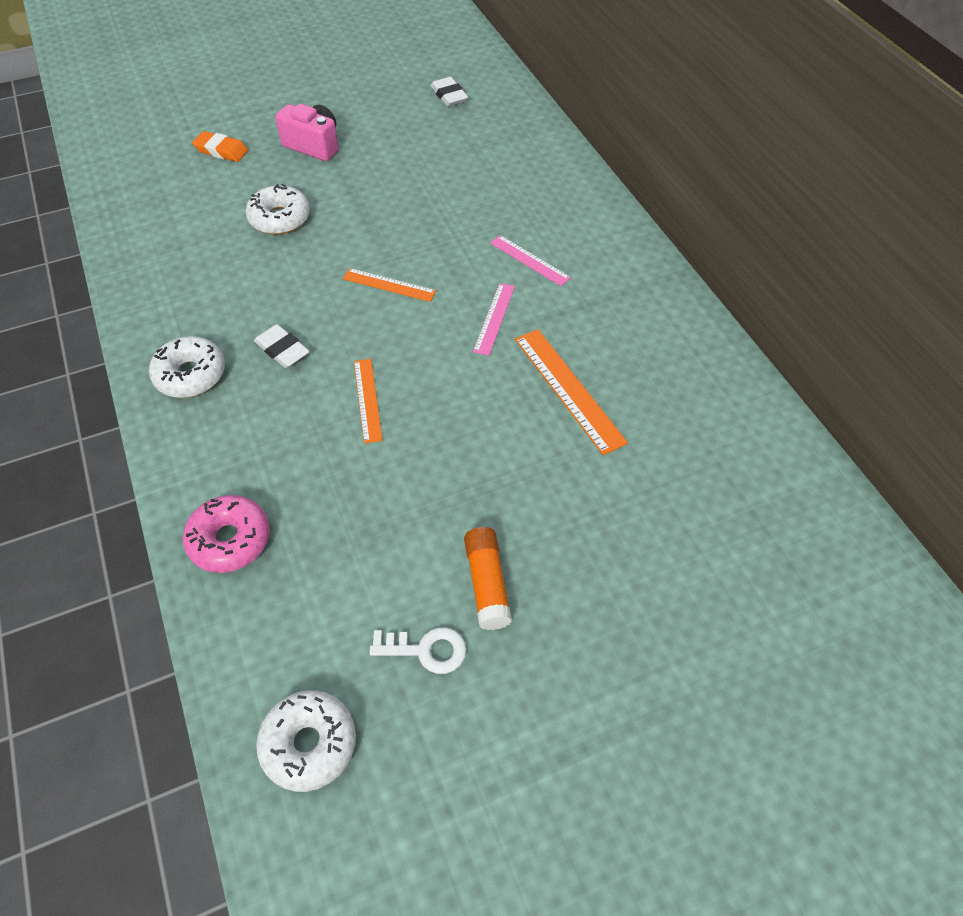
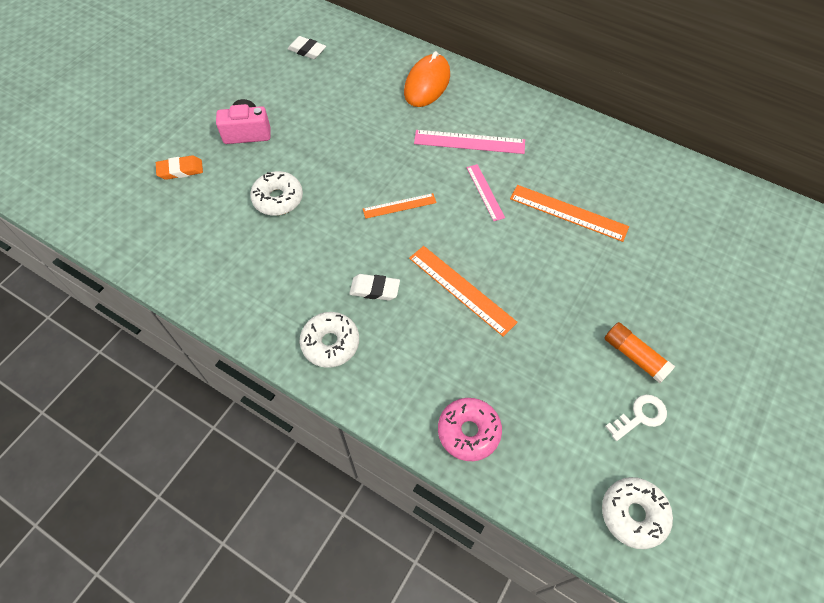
camera: 35 degrees left, 5 degrees up
orange ruler [354,359,383,444] -> orange ruler [409,246,518,337], size x1.60
pink ruler [490,235,571,286] -> pink ruler [414,130,525,154], size x1.60
none -> orange mouse [404,51,450,107]

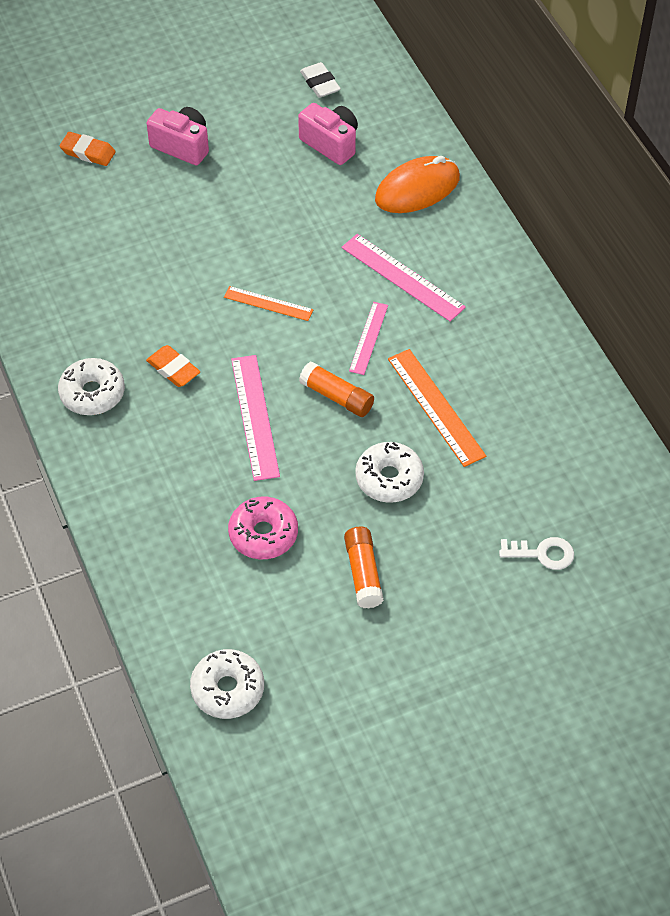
camera: 35 degrees right, 5 degrees down
white donut [250,171,303,216] -> white donut moved to [355,442,424,503]
white eraser [349,274,400,301] -> orange eraser [146,345,200,387]
orange ruler [409,246,518,337] -> pink ruler [231,355,280,481]
pink donut [438,398,502,461] -> pink donut moved to [228,497,298,559]
white key [605,395,667,441] -> white key moved to [499,537,574,570]
none -> pink camera [298,103,358,165]
none -> orange glue stick [299,362,374,417]

